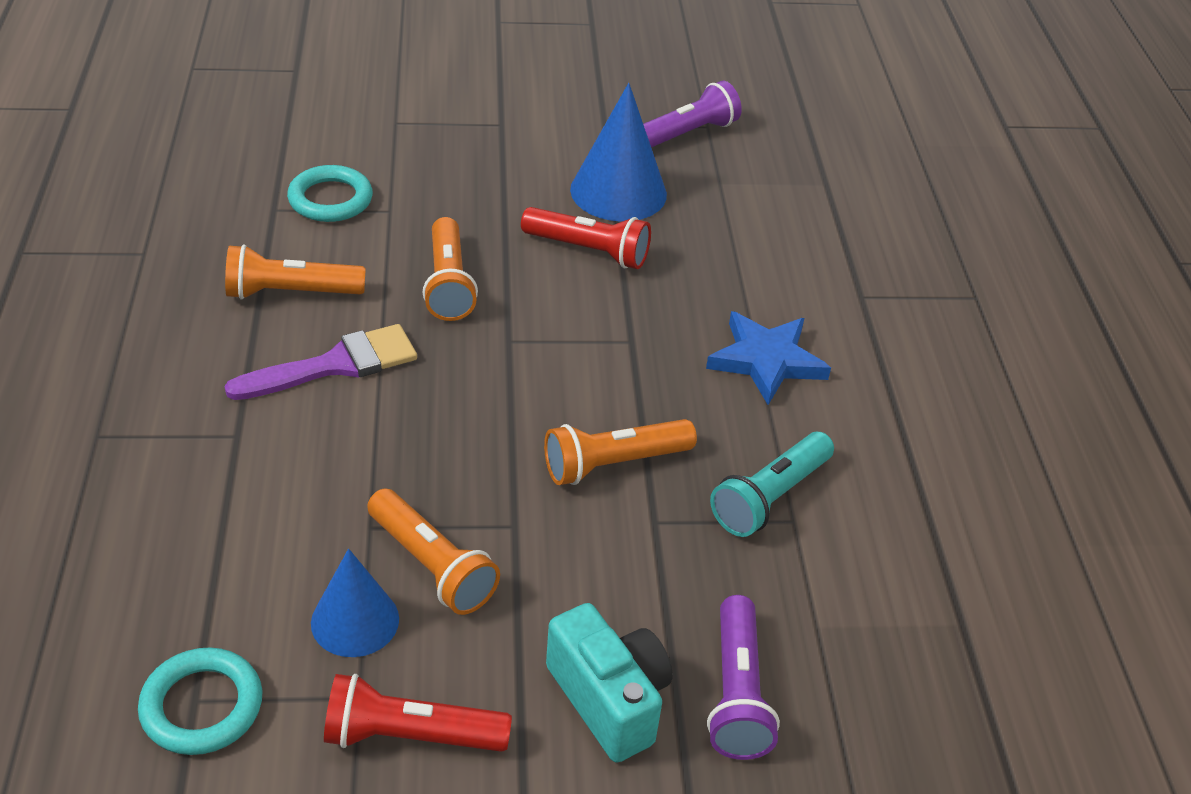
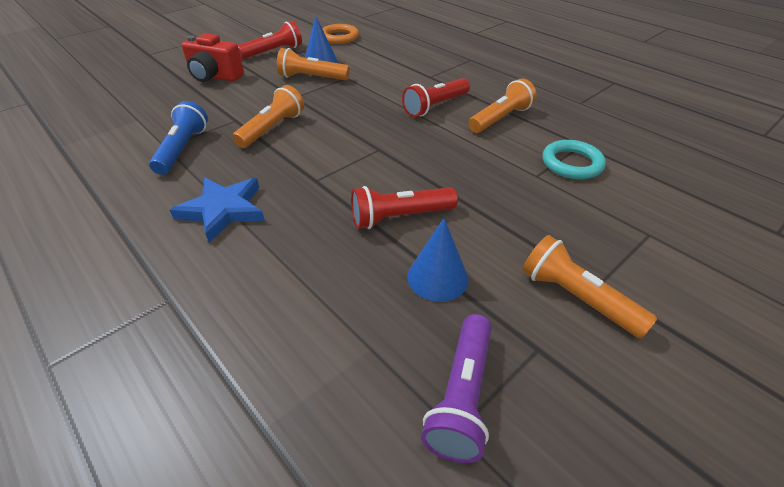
camera: 145 degrees right, 0 degrees up
turquoise ring [138,647,262,755] -> orange ring [322,24,359,44]
purple brush [224,324,417,400] -> red flashlight [402,78,470,117]
orange flashlight [423,217,478,321] -> orange flashlight moved to [523,235,657,338]
turquoise camera [546,603,673,763] -> red camera [181,33,244,82]
blue cone [570,83,667,222] -> blue cone [407,218,468,302], size x0.65
purple flashlight [707,595,780,760] -> none
turquoise flashlight [710,432,834,537] -> blue flashlight [149,101,208,175]

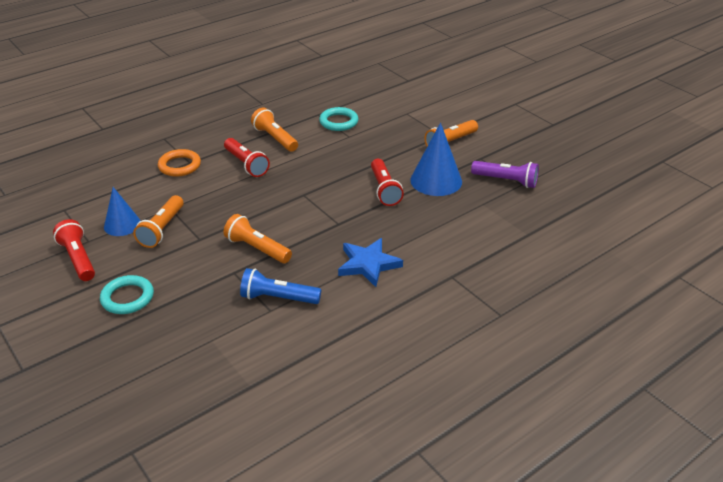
camera: 85 degrees left, 5 degrees down
red camera [181,33,244,82] -> turquoise ring [100,275,154,314]
orange ring [322,24,359,44] -> orange ring moved to [158,149,201,177]
blue cone [407,218,468,302] -> blue cone [410,123,462,196], size x1.54

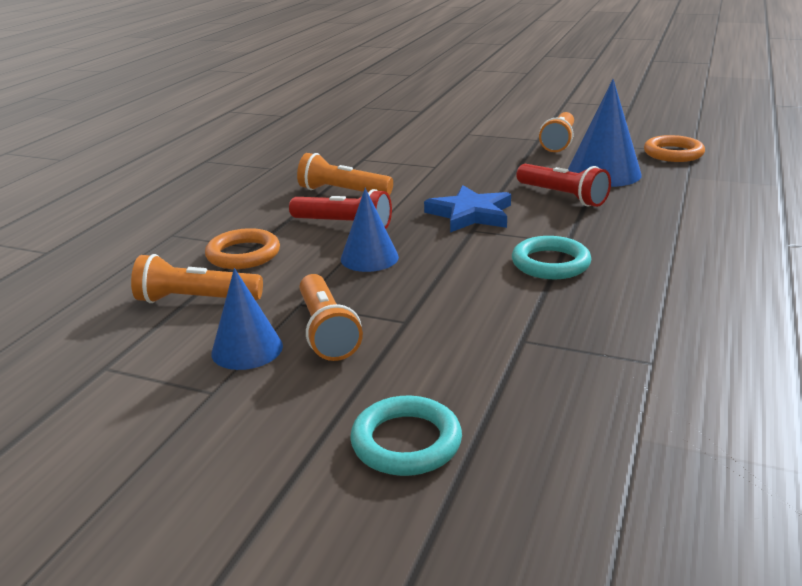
camera: 30 degrees left, 10 degrees down
red flashlight [53,219,95,281] -> none
orange flashlight [223,214,292,263] -> orange flashlight moved to [131,254,263,303]
blue flashlight [240,268,321,304] -> none
turquoise ring [319,107,359,131] -> turquoise ring moved to [512,236,591,279]
blue star [338,238,403,287] -> blue star moved to [424,185,511,233]
purple flashlight [471,161,539,188] -> orange ring [644,135,705,162]
none -> blue cone [341,188,399,272]

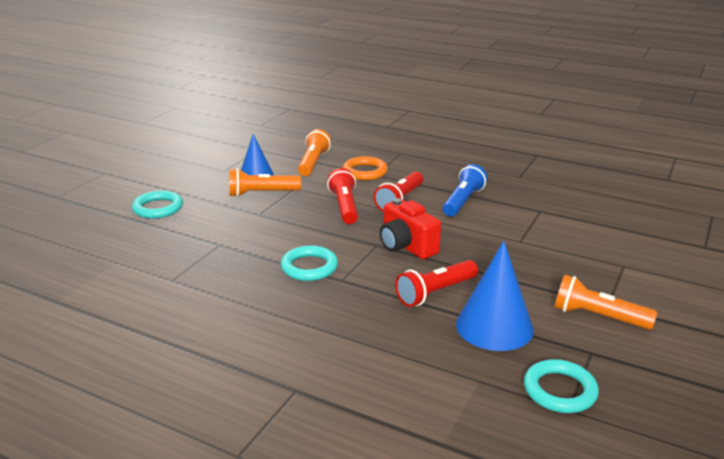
camera: 95 degrees right, 0 degrees up
orange flashlight [297,153,393,195] -> blue flashlight [443,164,487,216]
blue cone [341,188,399,272] -> red flashlight [327,168,358,224]
blue star [424,185,511,233] -> red camera [380,198,441,259]
orange ring [644,135,705,162] -> turquoise ring [524,359,599,413]

